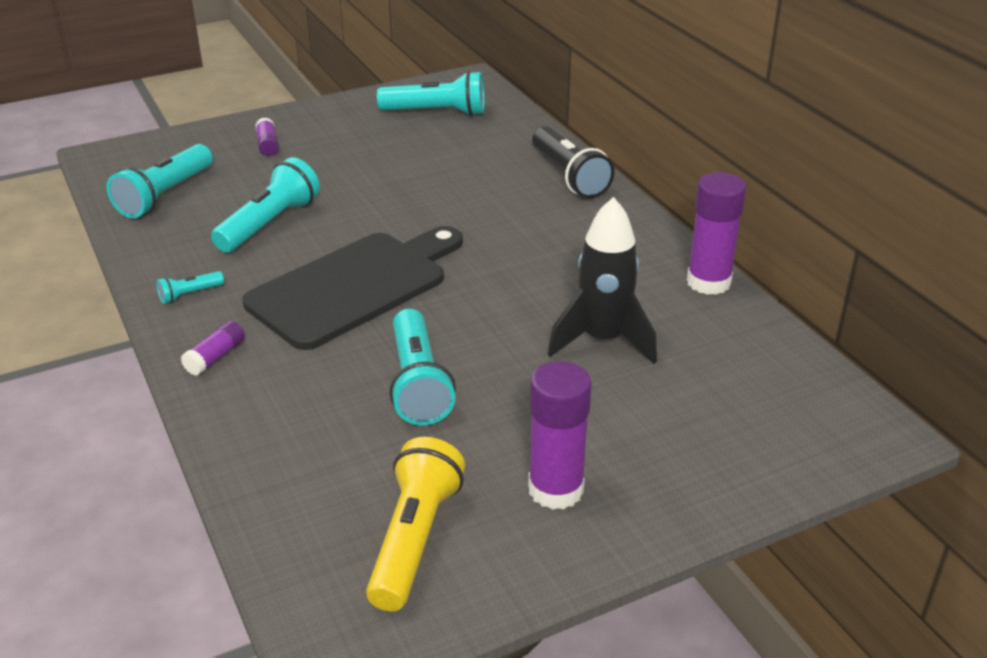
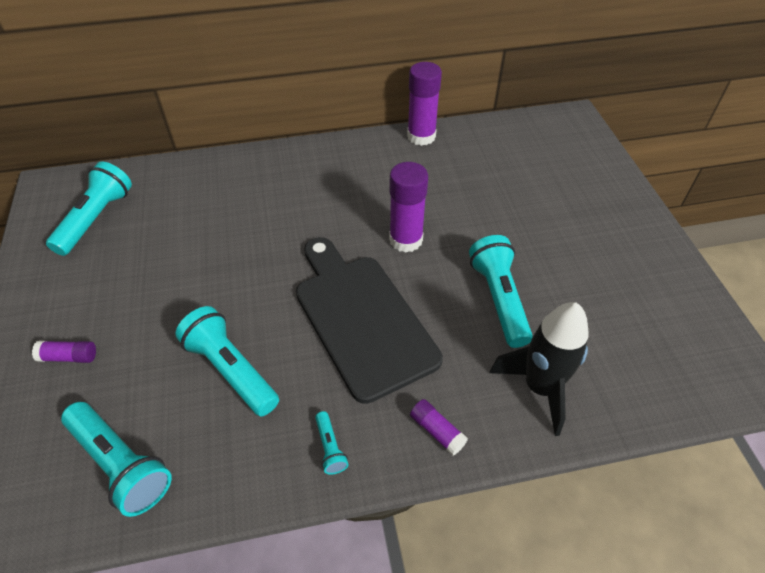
camera: 75 degrees left, 15 degrees up
yellow flashlight [366,437,465,611] -> none
turquoise flashlight [390,309,456,425] -> turquoise flashlight turned 105 degrees counterclockwise [469,235,533,348]
purple glue stick [528,361,592,510] -> purple glue stick moved to [389,162,428,253]
black flashlight [532,126,614,198] -> none
black rocket [548,197,657,364] -> black rocket moved to [489,302,589,436]

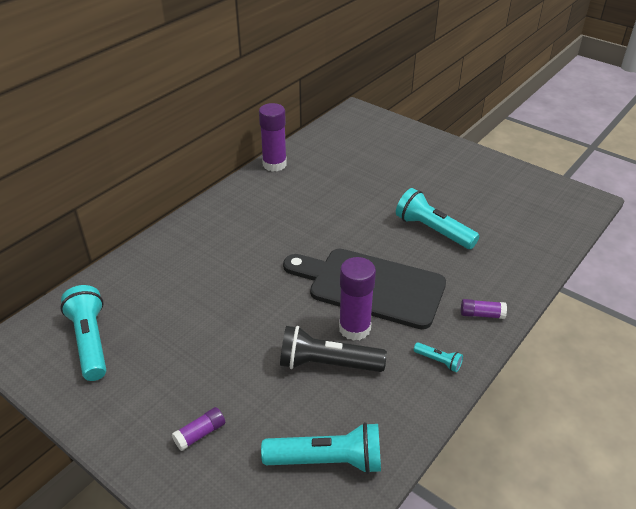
camera: 40 degrees left, 10 degrees down
turquoise flashlight [175,306,279,417] -> black flashlight [280,326,387,372]
purple glue stick [389,162,428,253] -> purple glue stick moved to [339,257,376,341]
black rocket [489,302,589,436] -> none

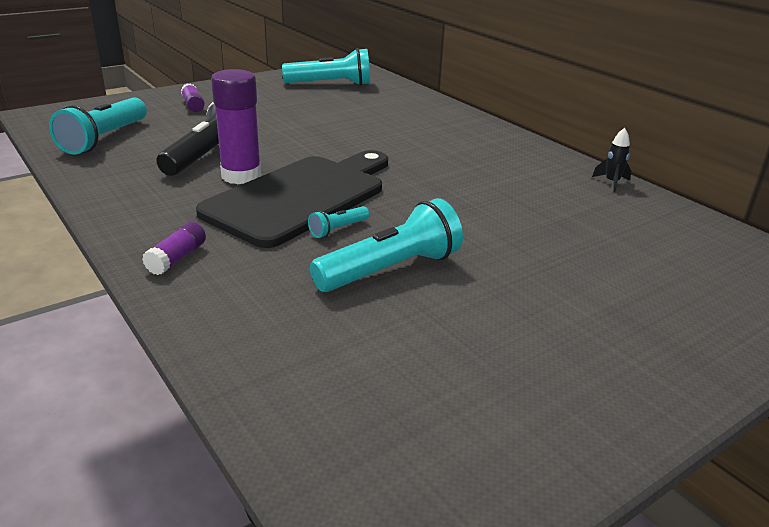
camera: 105 degrees right, 10 degrees down
purple glue stick [259,103,287,172] -> black rocket [592,128,631,192]
turquoise flashlight [414,342,463,372] -> turquoise flashlight moved to [308,206,369,238]

